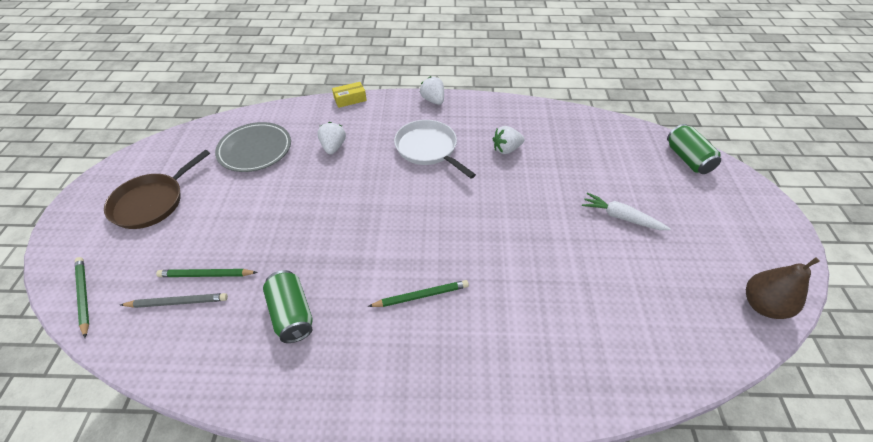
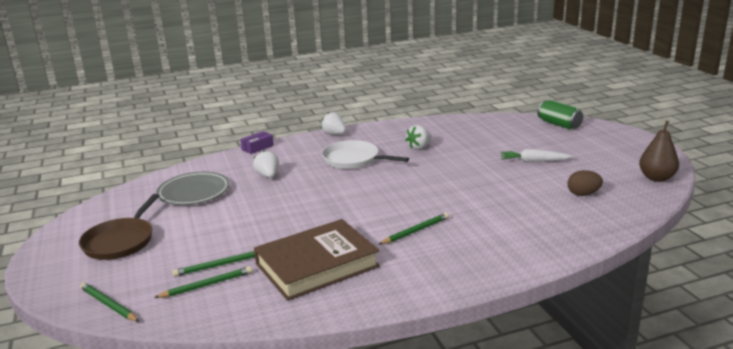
camera: 20 degrees left, 25 degrees down
grey pencil [120,293,228,308] -> green pencil [154,266,252,298]
green can [263,270,313,343] -> brown book [254,219,380,301]
yellow box [332,82,367,108] -> purple box [240,131,274,154]
none -> brown egg [567,170,603,196]

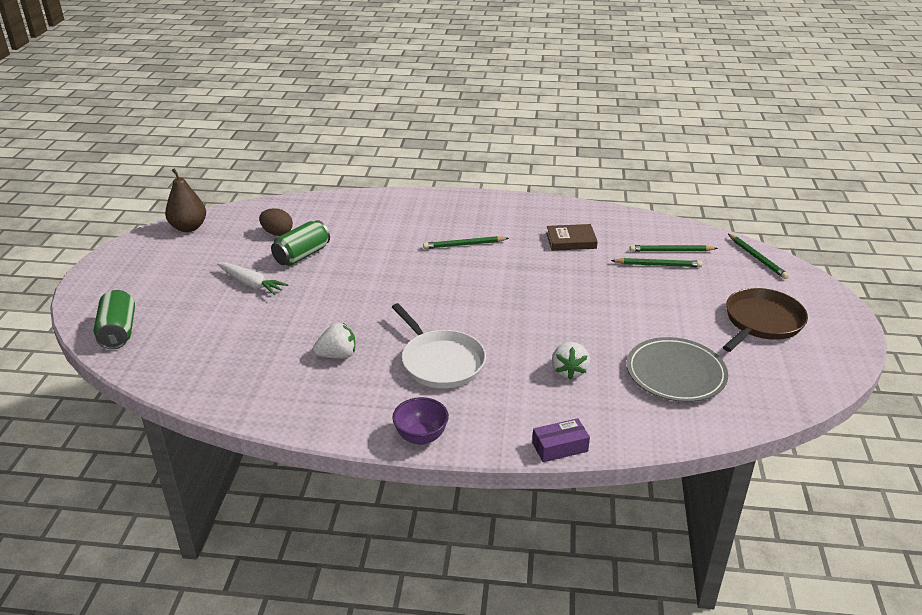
camera: 155 degrees left, 10 degrees up
brown book [254,219,380,301] -> brown book [546,224,598,251], size x0.49
white strawberry [321,112,346,135] -> purple bowl [392,397,449,445]
none -> green can [271,220,330,266]

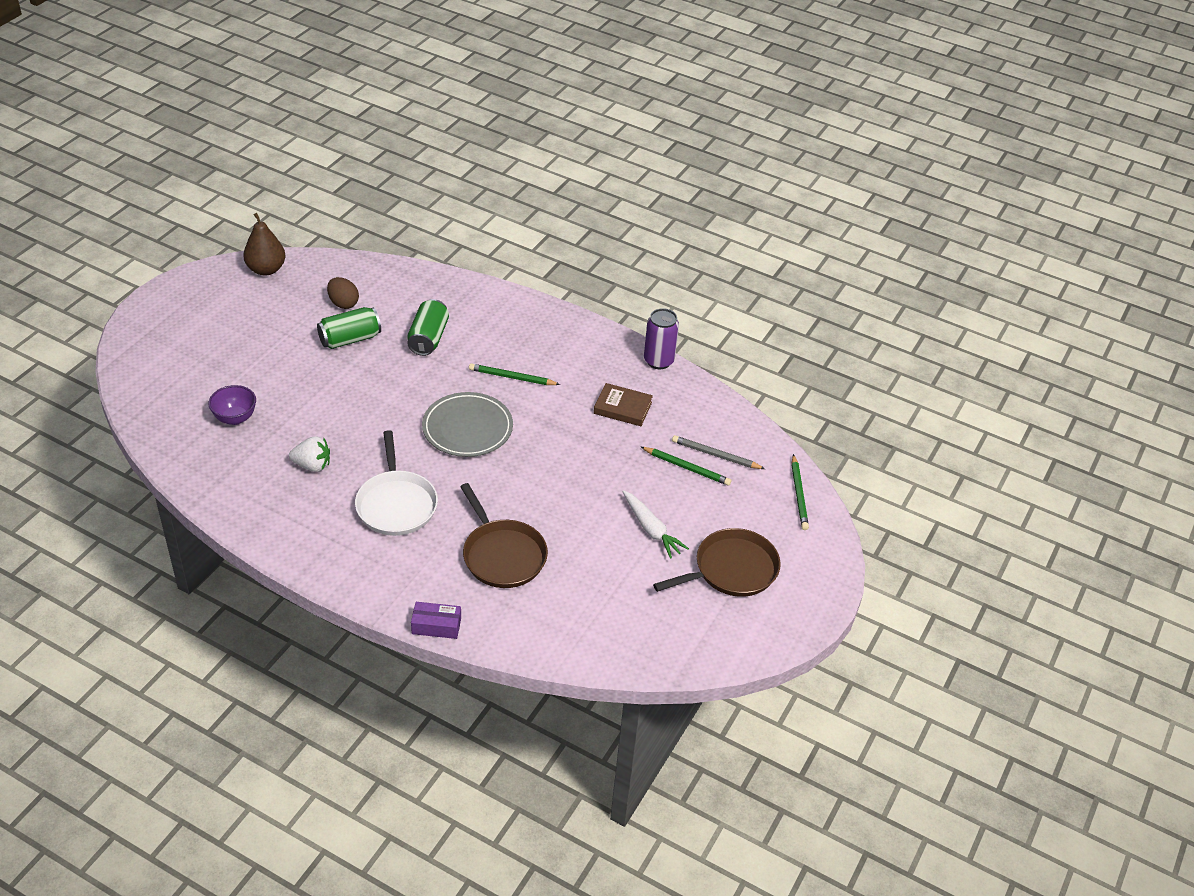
camera: 20 degrees right, 10 degrees up
green can [94,290,135,349] -> green can moved to [407,299,449,356]
white carrot [217,262,288,295] -> white carrot moved to [622,490,689,559]
purple bowl [392,397,449,445] -> purple bowl moved to [208,385,256,425]
white strawberry [552,342,590,380] -> brown pan [460,483,548,588]
grey plate [626,337,728,402] -> grey plate moved to [422,392,513,457]
green pencil [629,245,718,252] -> grey pencil [672,435,765,469]
none -> purple can [644,308,679,369]

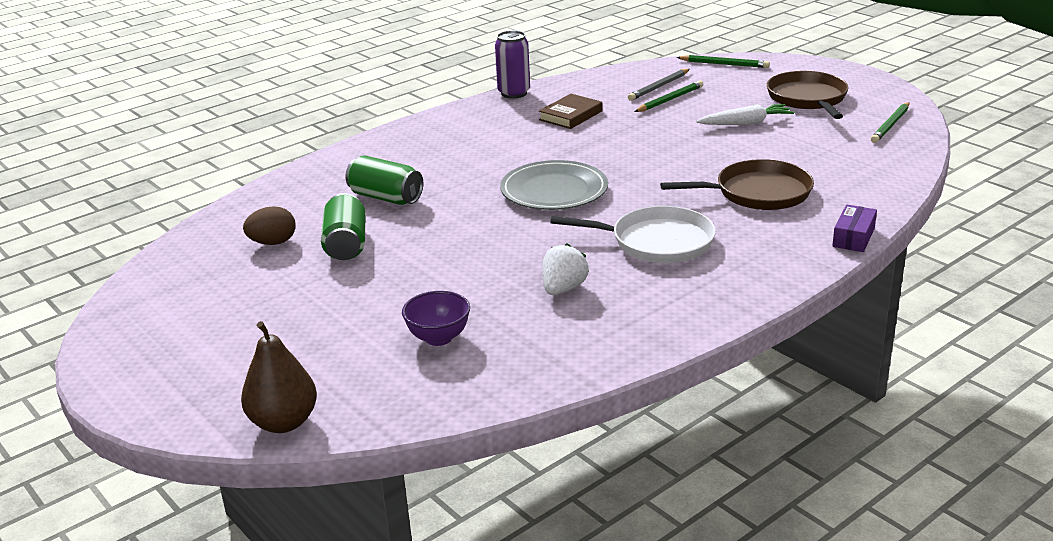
camera: 65 degrees left, 15 degrees down
brown pear [243,213,286,276] -> brown pear moved to [241,321,317,433]
green pencil [469,363,560,385] -> green pencil moved to [871,102,909,143]

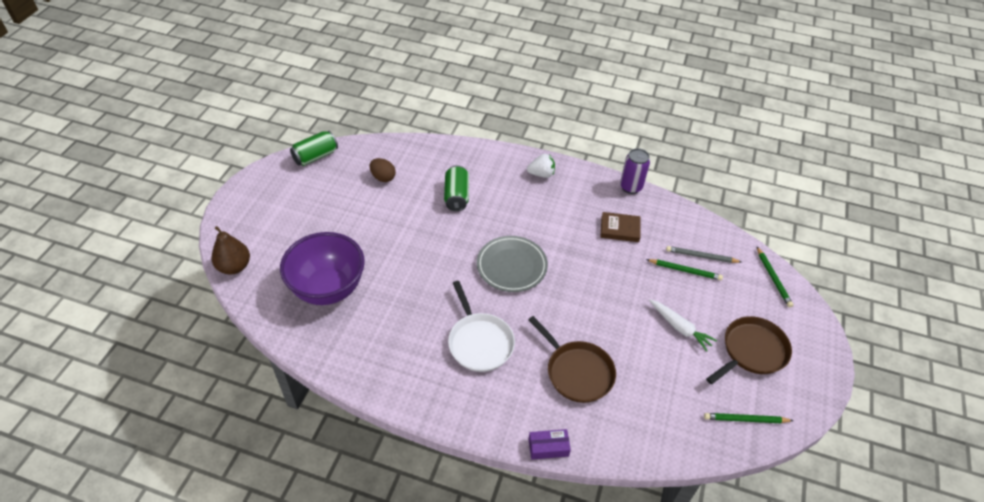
camera: 55 degrees right, 20 degrees up
green can [321,193,366,260] -> green can moved to [290,131,338,166]
purple bowl [402,291,470,346] -> purple bowl [280,232,365,305], size x2.14
white strawberry [543,243,589,295] -> white strawberry moved to [527,154,555,178]

